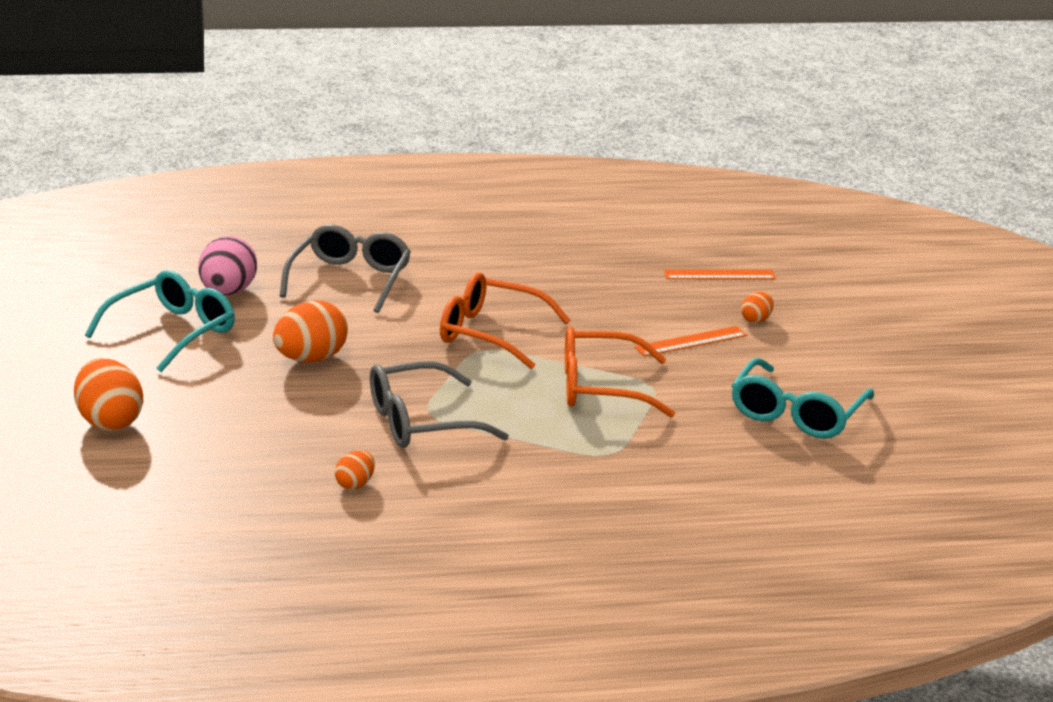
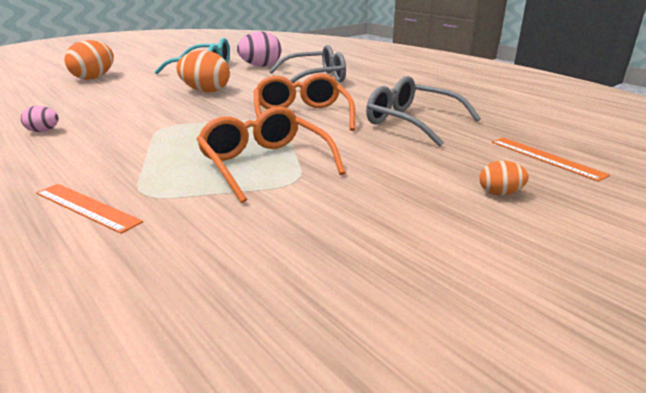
camera: 60 degrees right, 0 degrees up
orange egg [335,450,375,489] -> pink egg [21,106,59,132]
grey glasses [370,361,509,448] -> grey glasses moved to [366,76,481,147]
orange ruler [634,326,747,357] -> orange ruler moved to [36,184,143,234]
turquoise glasses [731,358,874,439] -> none

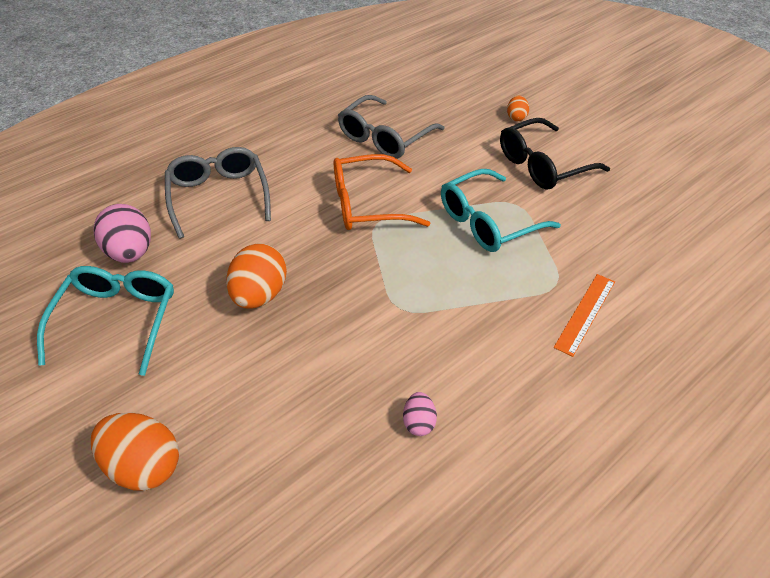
camera: 90 degrees left, 20 degrees up
orange glasses [196,107,345,203] -> turquoise glasses [441,169,561,252]
orange ruler [492,137,610,182] -> none
none -> black glasses [500,118,610,190]

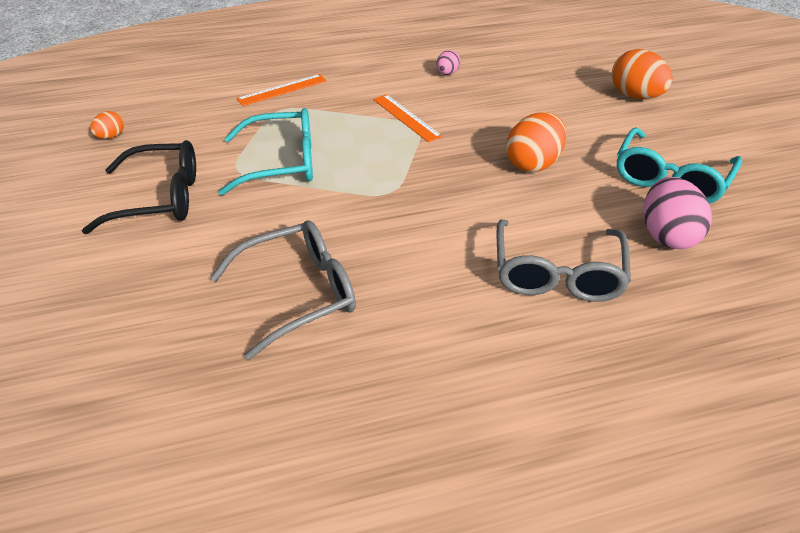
camera: 155 degrees left, 5 degrees down
orange glasses [334,154,430,230] -> none
orange egg [507,96,529,121] -> orange egg moved to [90,111,124,139]
none -> orange ruler [373,94,443,142]

